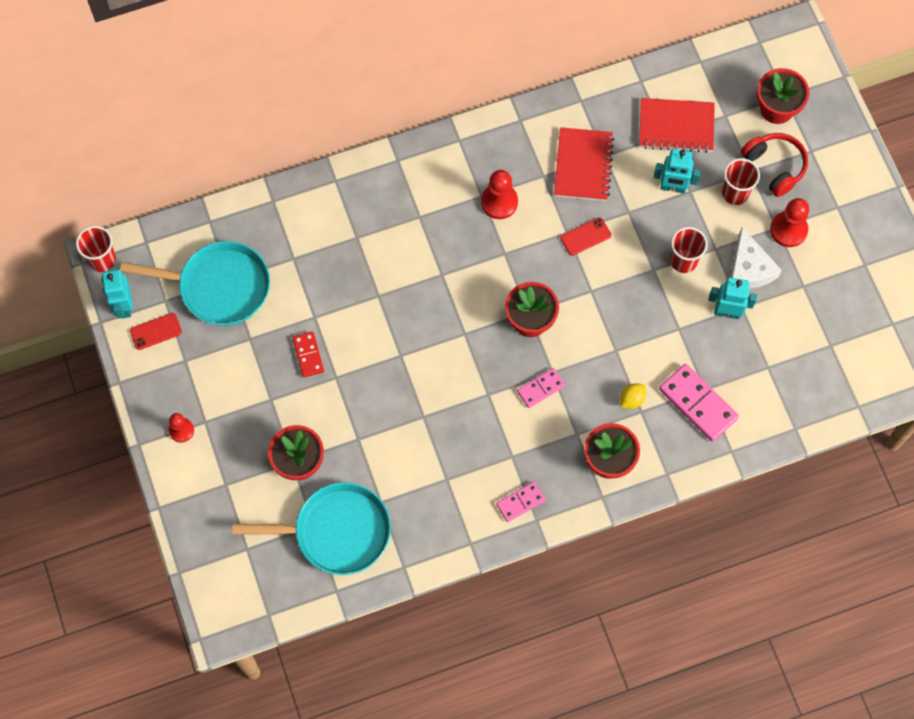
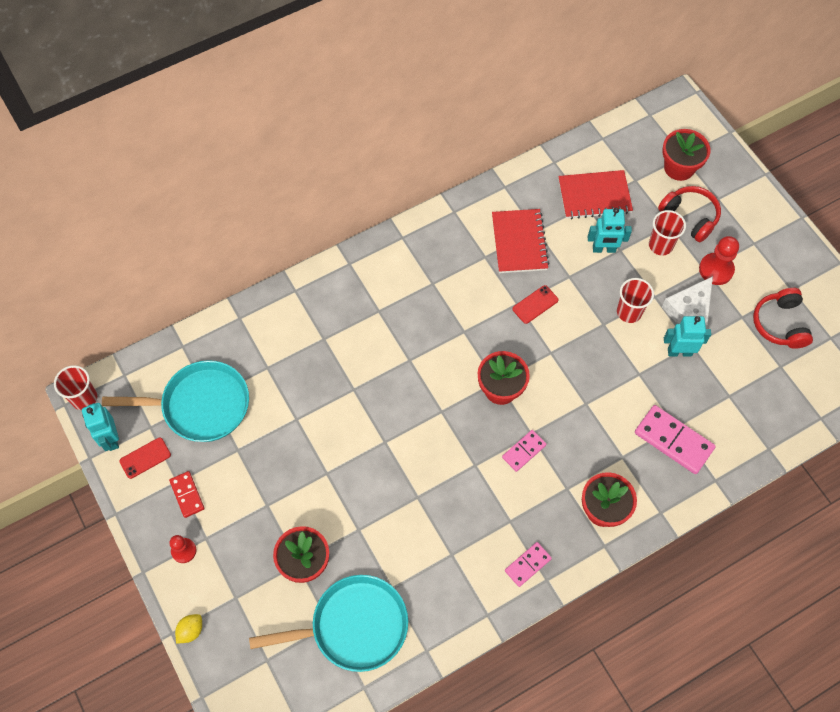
camera: 10 degrees left, 5 degrees down
red domino [293,332,324,377] -> red domino moved to [169,471,205,518]
red pawn [481,170,518,219] -> none
yellow lemon [620,383,646,409] -> yellow lemon moved to [175,614,202,644]
white cheese [730,227,782,289] -> white cheese turned 60 degrees clockwise [662,276,713,327]
none -> red headphones [753,288,813,349]

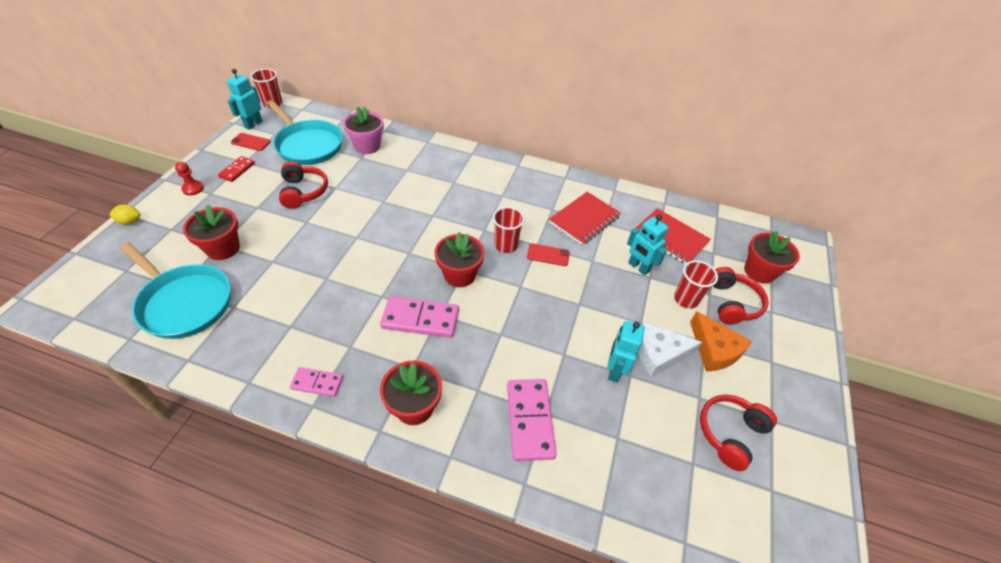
camera: 45 degrees right, 15 degrees down
pink domino [502,430,547,472] -> pink domino [380,296,459,338], size x1.72
red cup [617,278,654,323] -> red cup moved to [493,207,525,253]
turquoise robot [664,316,711,357] -> turquoise robot turned 120 degrees counterclockwise [607,321,645,383]
red pawn [699,236,739,285] -> orange cheese [690,311,753,372]
none -> red headphones [279,161,328,209]
none -> pink flower pot [343,107,384,154]

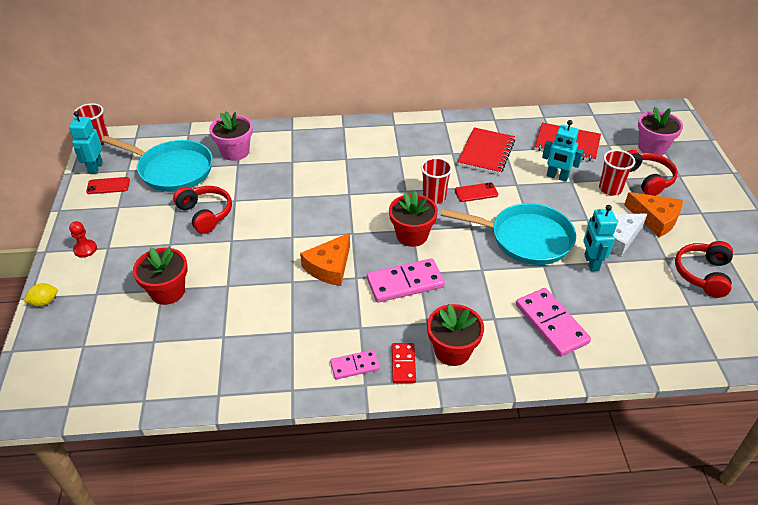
camera: 20 degrees left, 5 degrees down
turquoise pan [120,242,231,339] -> turquoise pan moved to [441,203,576,265]
red domino [218,156,255,182] -> red domino moved to [392,343,416,383]
red flower pot [744,231,800,284] -> pink flower pot [638,107,683,156]
none -> orange cheese [300,233,350,286]

